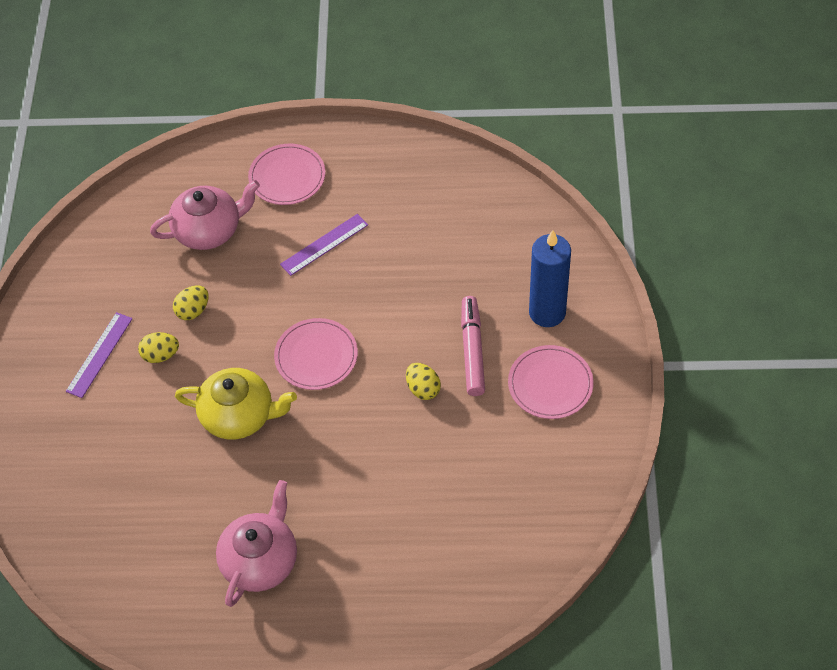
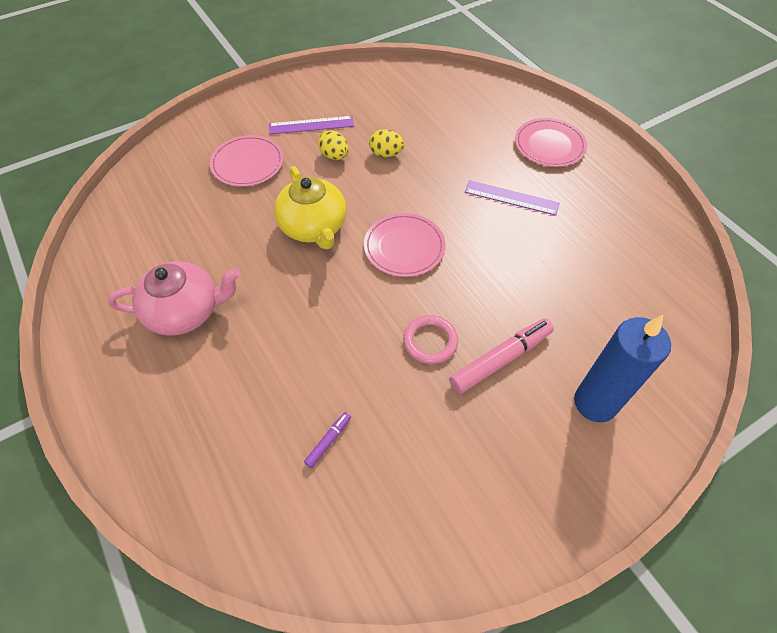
camera: 55 degrees right, 0 degrees up
pink teapot [150,180,260,250] -> none
yellow egg [406,363,441,400] -> pink ring [403,315,458,364]
pink plate [508,345,594,419] -> pink plate moved to [210,135,284,187]
none -> purple marker [304,412,351,468]

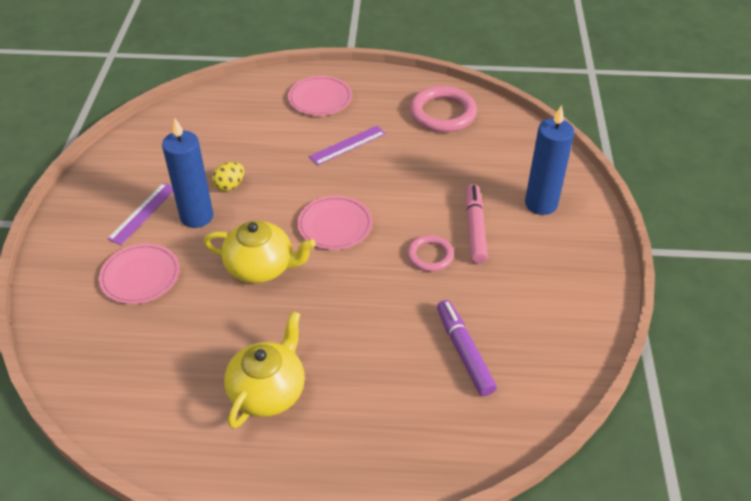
camera: 55 degrees left, 10 degrees down
pink teapot [108,261,240,336] -> yellow teapot [224,311,305,429]
purple marker [304,412,351,468] -> purple marker [437,300,497,396], size x2.05
yellow egg [318,130,349,160] -> blue candle [162,118,213,228]
none -> pink ring [410,86,477,132]

